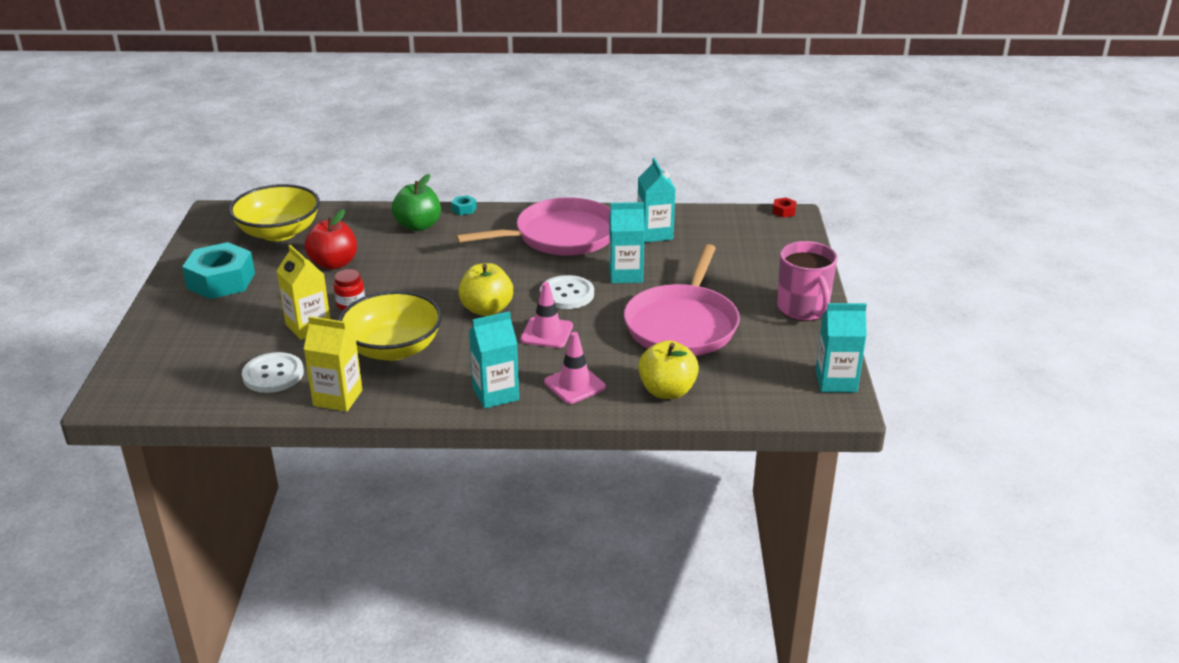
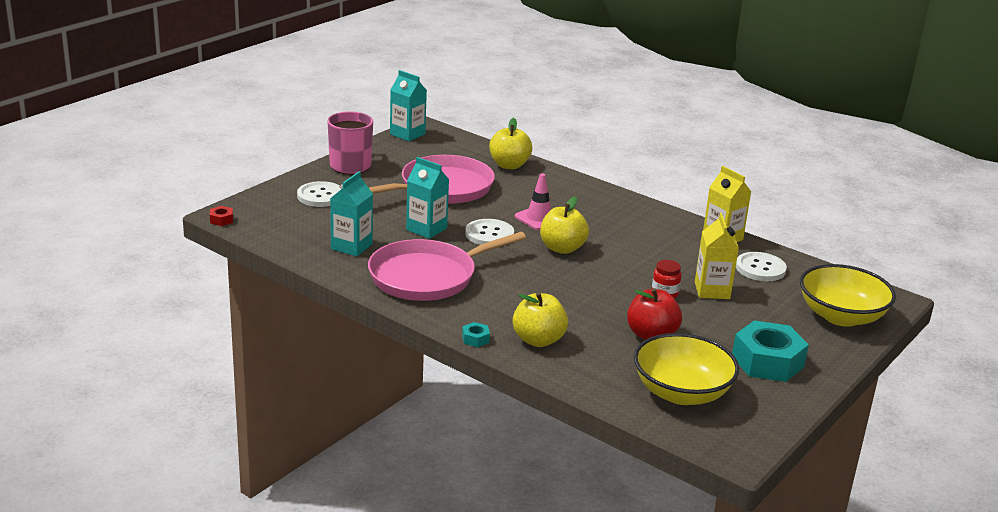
camera: 145 degrees left, 5 degrees down
yellow bowl [338,291,442,361] -> yellow bowl moved to [800,264,896,327]
green apple [392,174,441,231] -> yellow apple [512,292,568,347]
pink pan [456,197,610,256] -> pink pan turned 45 degrees counterclockwise [368,232,526,301]
turquoise carton [469,311,519,409] -> none
pink traffic cone [544,332,606,404] -> none
none -> white button [297,181,341,207]

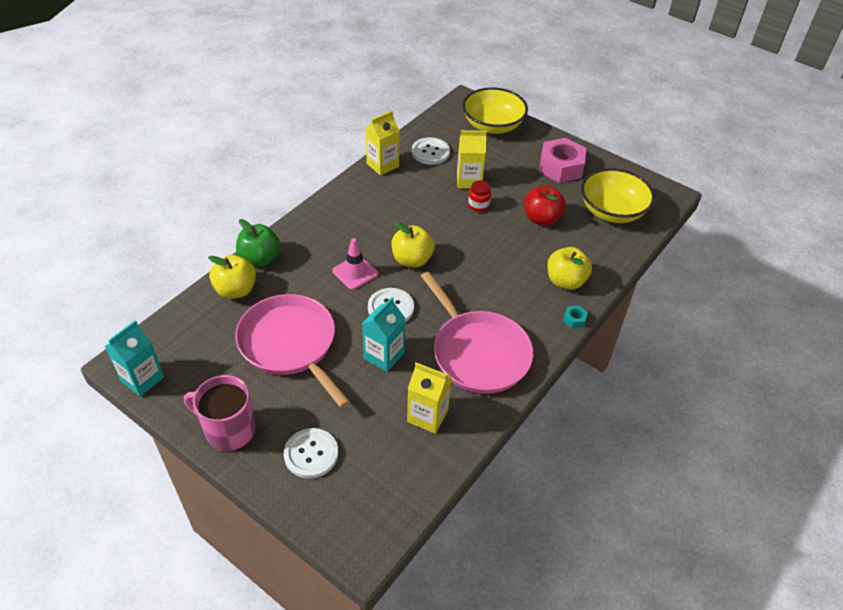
camera: 90 degrees left, 20 degrees up
red nut [210,206,233,226] -> none
turquoise carton [330,171,373,257] -> yellow carton [407,362,452,434]
turquoise nut [732,320,809,382] -> pink nut [539,138,586,183]
none -> green apple [236,219,281,267]

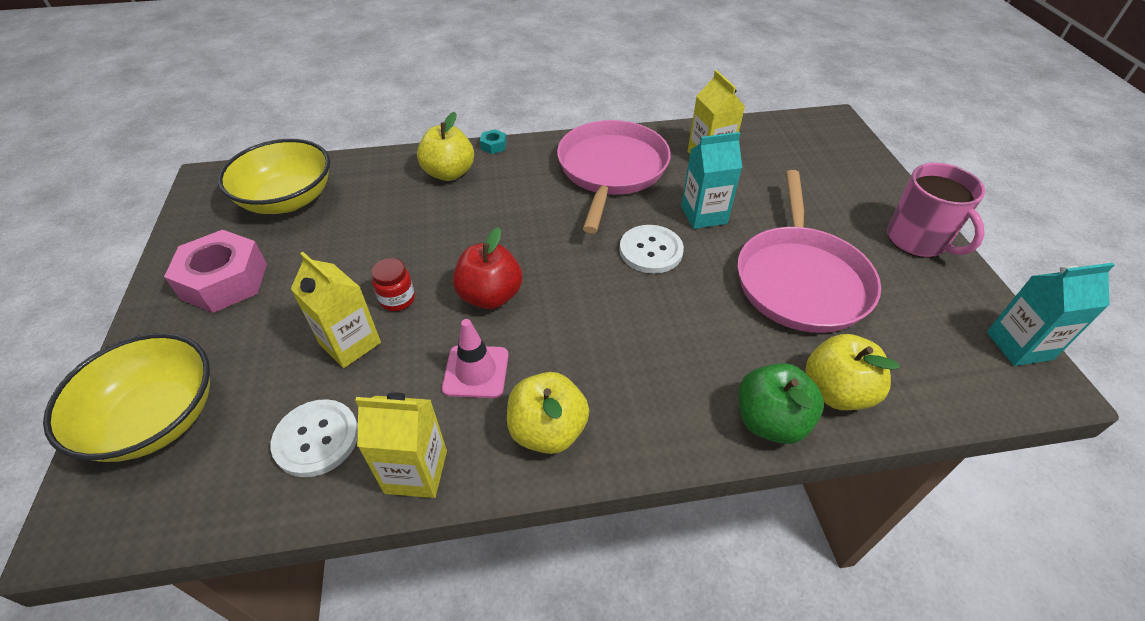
camera: 135 degrees left, 0 degrees up
white button [284,428,338,479] -> none
pink traffic cone [332,238,378,290] -> pink traffic cone moved to [442,319,509,398]
yellow apple [391,221,435,268] -> yellow apple moved to [507,372,590,454]
red apple [525,185,566,226] -> red apple moved to [453,227,522,309]

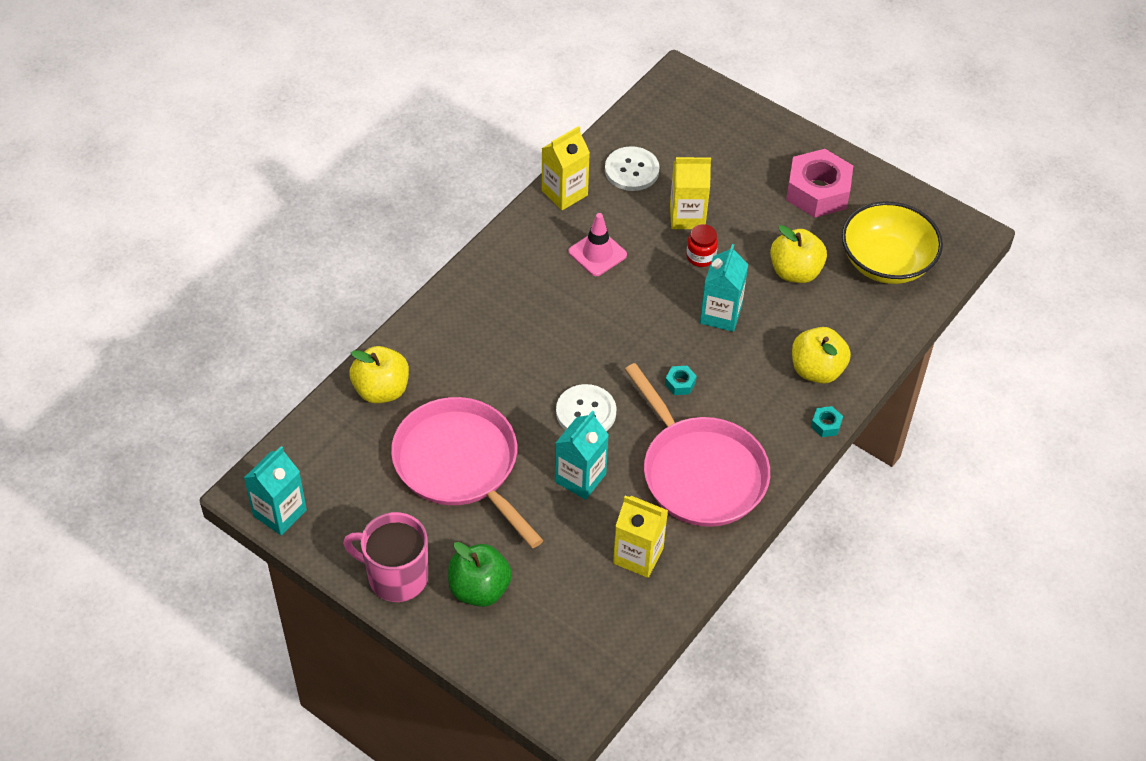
camera: 135 degrees right, 5 degrees up
yellow bowl [43,333,210,462] -> none
red apple [453,227,522,309] -> none
yellow apple [507,372,590,454] -> yellow apple moved to [770,225,827,283]
green apple [738,363,824,444] -> green apple moved to [448,542,512,607]
none -> turquoise nut [665,366,697,395]
none -> turquoise carton [700,244,749,332]

